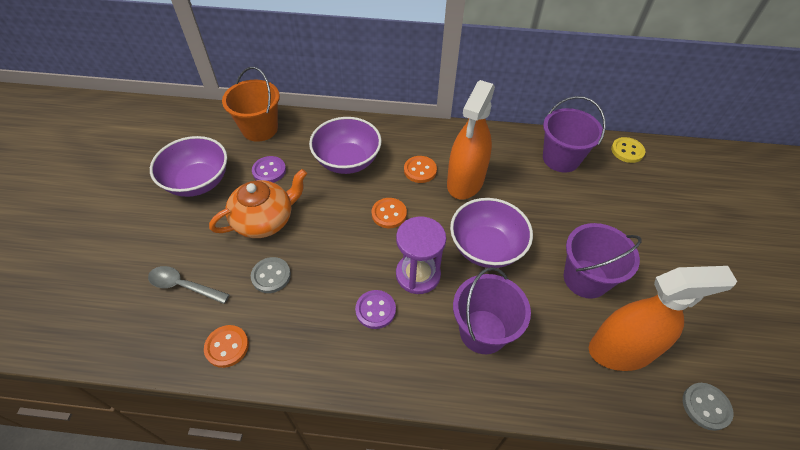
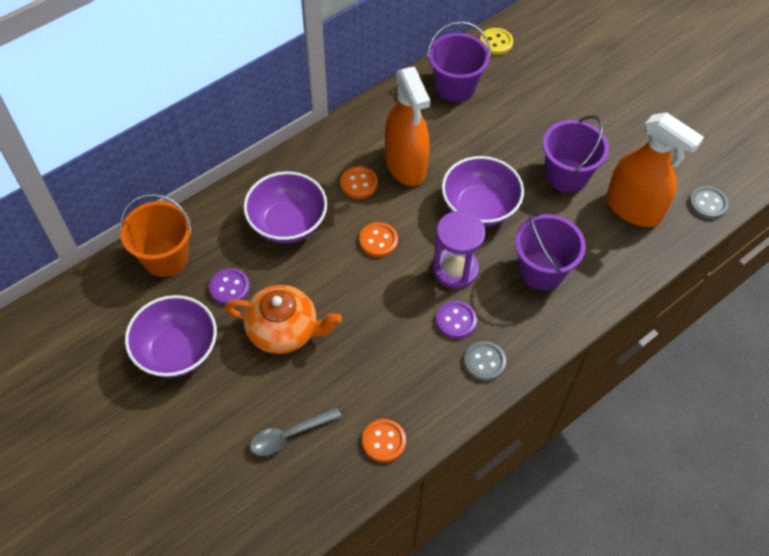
camera: 45 degrees left, 5 degrees up
orange teapot [209,169,307,238] -> orange teapot turned 90 degrees clockwise [225,285,342,354]
grey button [251,257,291,293] -> grey button moved to [464,341,506,381]
orange spray bottle [589,266,737,371] -> orange spray bottle turned 90 degrees clockwise [606,112,704,227]

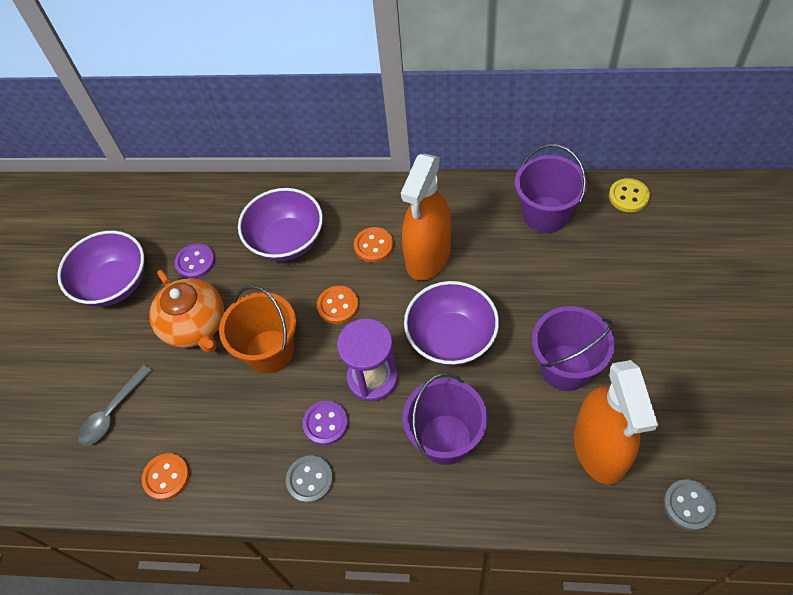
camera: 50 degrees right, 0 degrees up
orange bucket [120,194,193,277] -> orange bucket moved to [219,285,296,374]
grey spoon [250,407,342,456] -> grey spoon turned 75 degrees counterclockwise [78,365,152,445]

